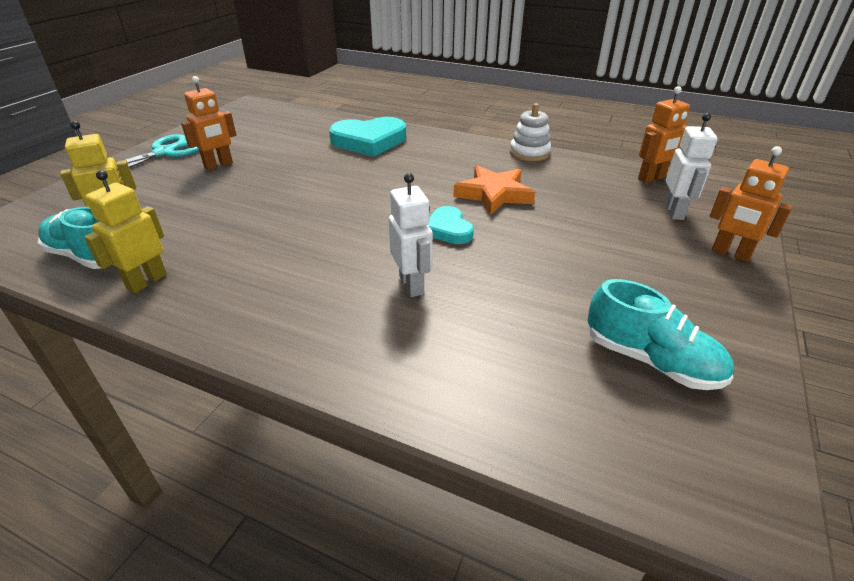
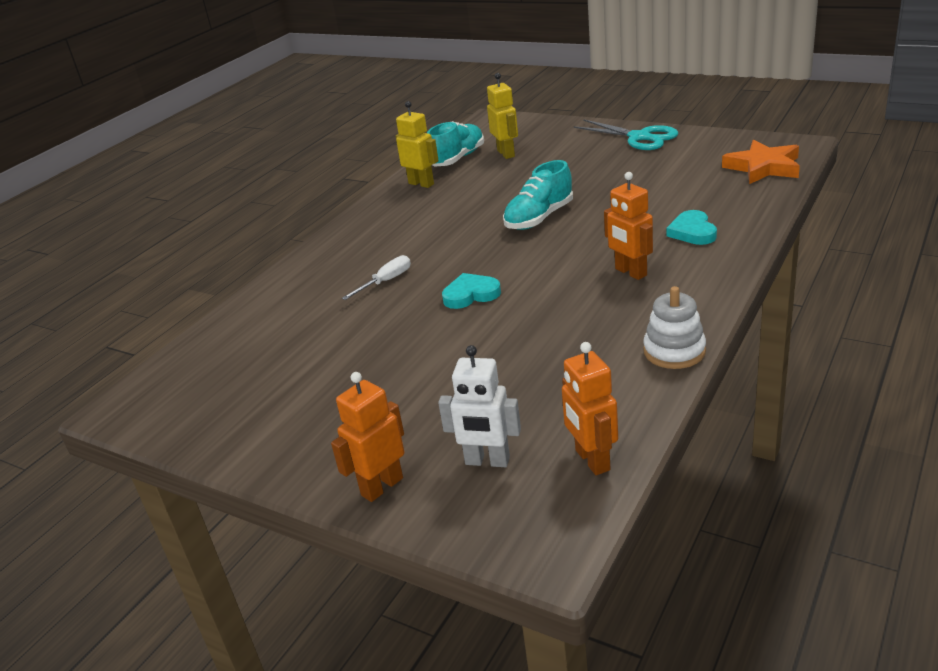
camera: 100 degrees right, 5 degrees down
orange robot [181,76,236,170] -> orange robot moved to [604,172,653,280]
turquoise heart [329,117,406,157] -> turquoise heart [666,210,717,245], size x0.56
white robot [389,173,433,297] -> white screwdriver [342,255,411,300]
orange star [453,165,535,215] -> orange star moved to [722,140,800,184]
turquoise shoe [588,279,734,390] -> turquoise shoe moved to [503,160,573,230]

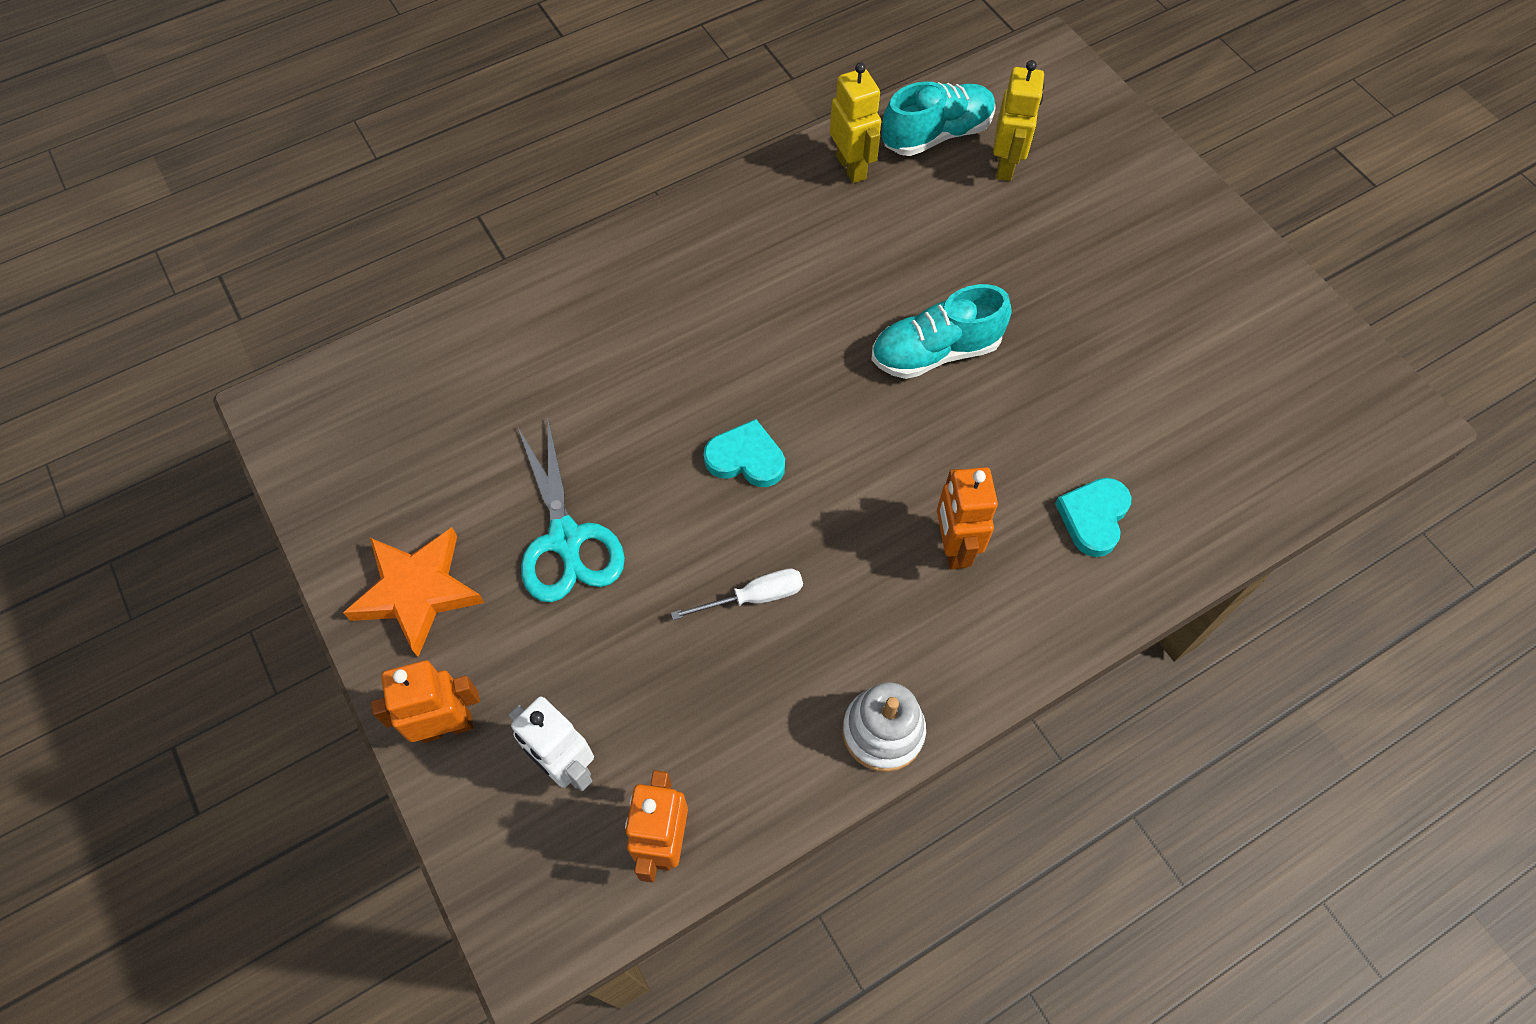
camera: 25 degrees right, 30 degrees up
white screwdriver [342,255,411,300] -> white screwdriver moved to [671,569,803,620]
turquoise scissors [573,119,678,150] -> turquoise scissors moved to [518,420,625,602]
orange star [722,140,800,184] -> orange star moved to [343,527,485,657]

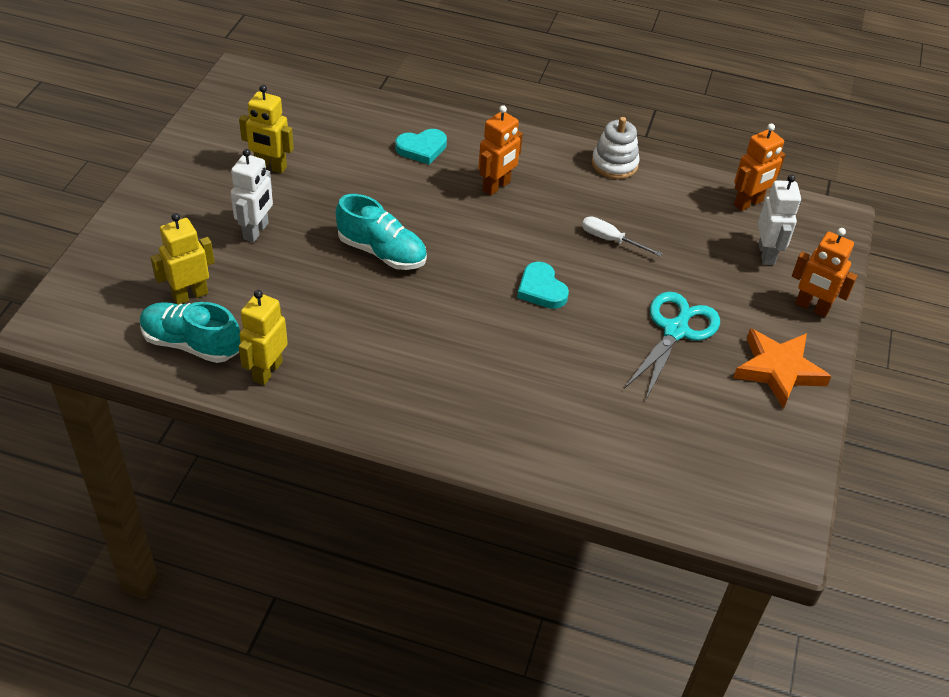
camera: 135 degrees left, 15 degrees down
none -> white robot [231,149,273,242]
none -> yellow robot [239,85,294,174]

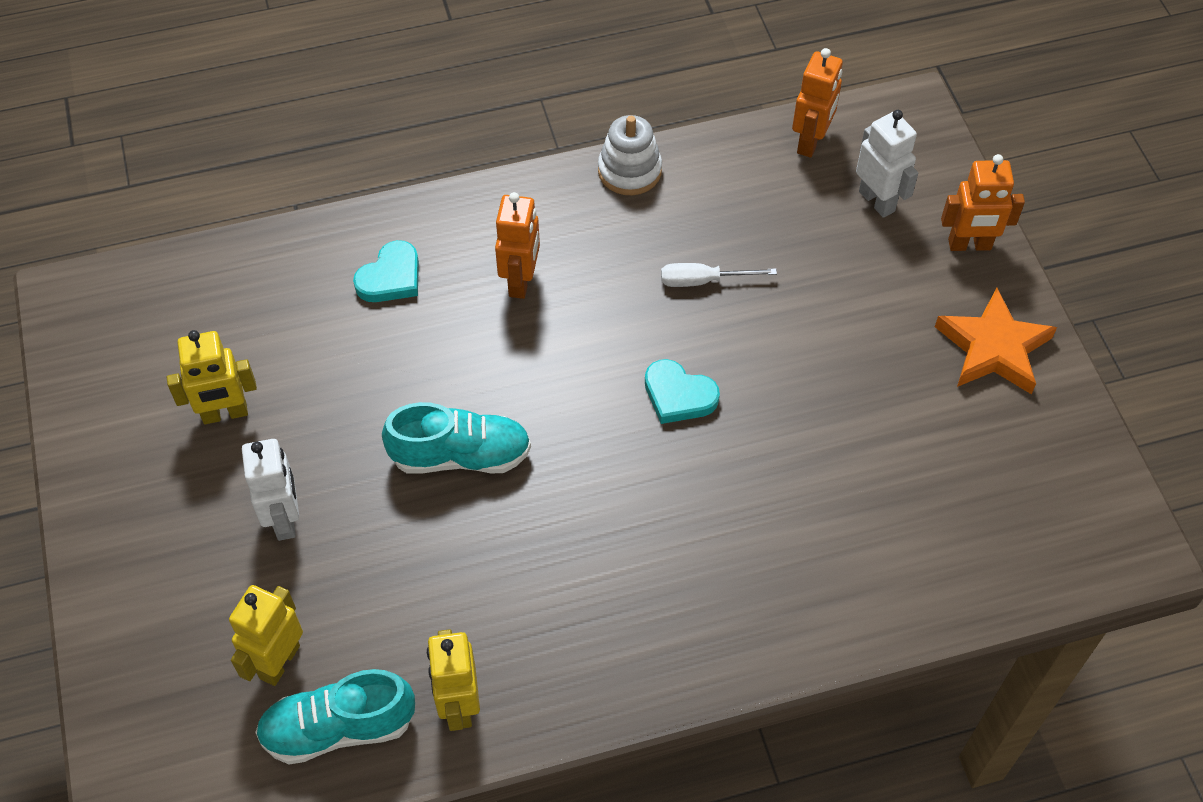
camera: 30 degrees left, 10 degrees up
turquoise scissors [624,292,720,399] -> none

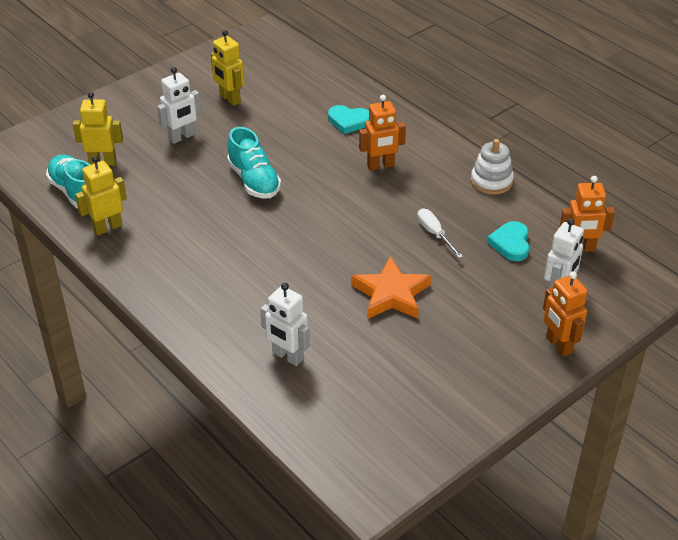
camera: 65 degrees right, 15 degrees down
turquoise heart [645,359,720,424] -> turquoise heart moved to [487,221,529,261]
orange star [935,288,1057,394] -> orange star moved to [351,256,431,319]
none -> white robot [260,283,310,366]

